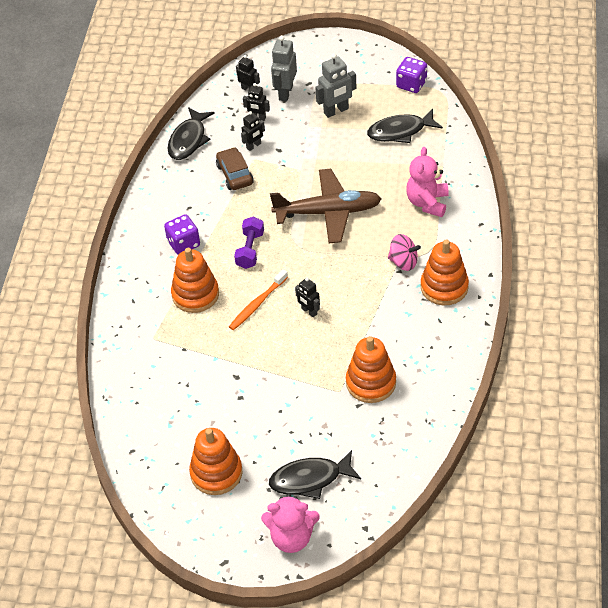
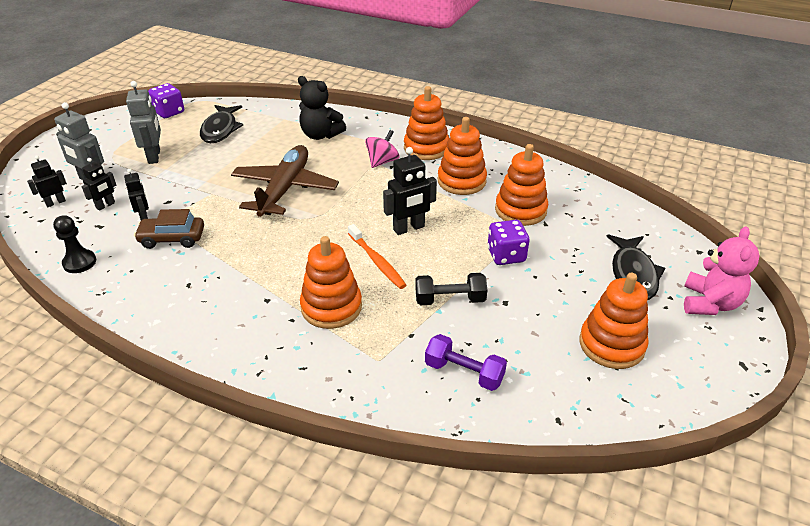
camera: 75 degrees left, 10 degrees down
purple dice [164,214,200,255] -> purple dice moved to [488,220,529,265]
black fish [167,107,214,160] -> black pawn [53,215,96,273]
purple dumbbell [234,216,264,269] -> purple dumbbell moved to [425,334,507,391]
black robot [295,278,320,317] -> black robot [383,147,437,235], size x1.62
pink teddy bear [406,147,449,217] -> black teddy bear [298,76,346,140]
none -> black dumbbell [415,273,487,305]
none -> orange stacking toy [438,117,487,195]

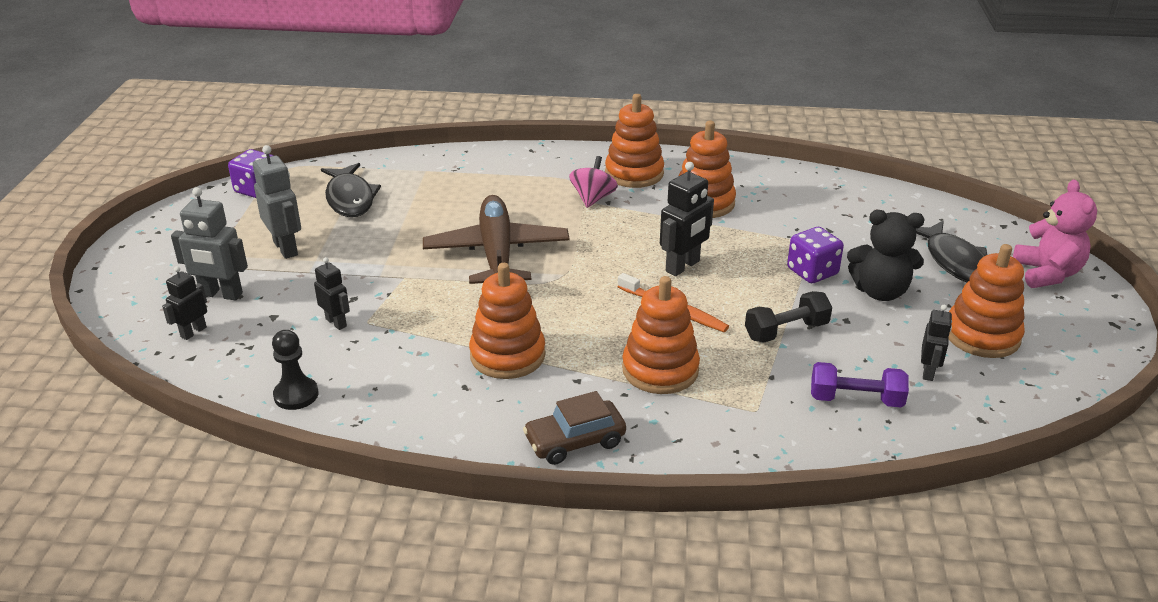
camera: 20 degrees left, 5 degrees down
black robot [82,158,116,210] -> black robot moved to [921,305,952,381]
brown car [134,209,204,249] -> brown car moved to [523,391,626,465]
black teddy bear [298,76,346,140] -> black teddy bear moved to [847,210,924,301]
orange stacking toy [495,144,548,226] -> orange stacking toy moved to [469,263,546,379]

